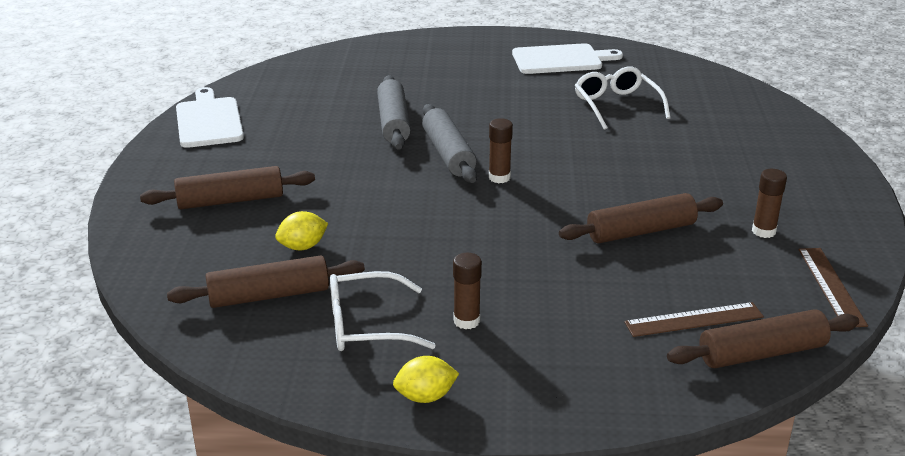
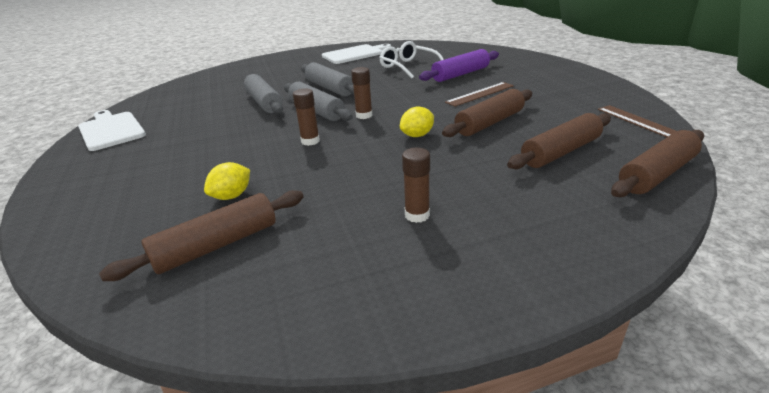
camera: 20 degrees left, 0 degrees up
brown rolling pin [140,166,315,209] -> brown rolling pin moved to [507,113,611,169]
white glasses [330,271,436,351] -> none
yellow lemon [393,356,459,403] -> yellow lemon moved to [400,106,434,137]
brown ruler [624,302,764,337] -> brown ruler moved to [445,82,514,107]
brown glue stick [752,169,787,238] -> brown glue stick moved to [293,89,320,146]
none -> grey rolling pin [301,62,354,96]
none -> purple rolling pin [419,49,499,82]

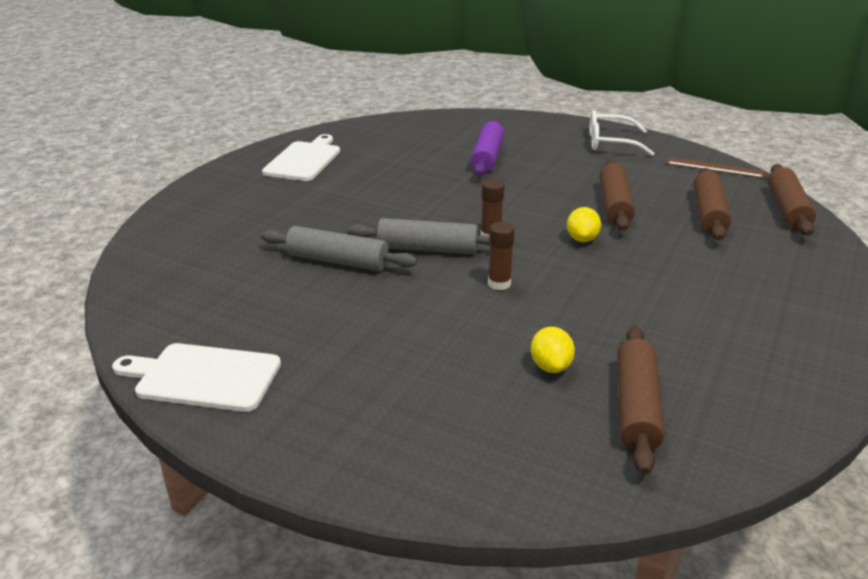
camera: 45 degrees left, 0 degrees up
grey rolling pin [301,62,354,96] -> none
white glasses [379,41,444,78] -> white glasses moved to [590,110,655,156]
brown glue stick [402,148,430,223] -> none
brown ruler [445,82,514,107] -> none

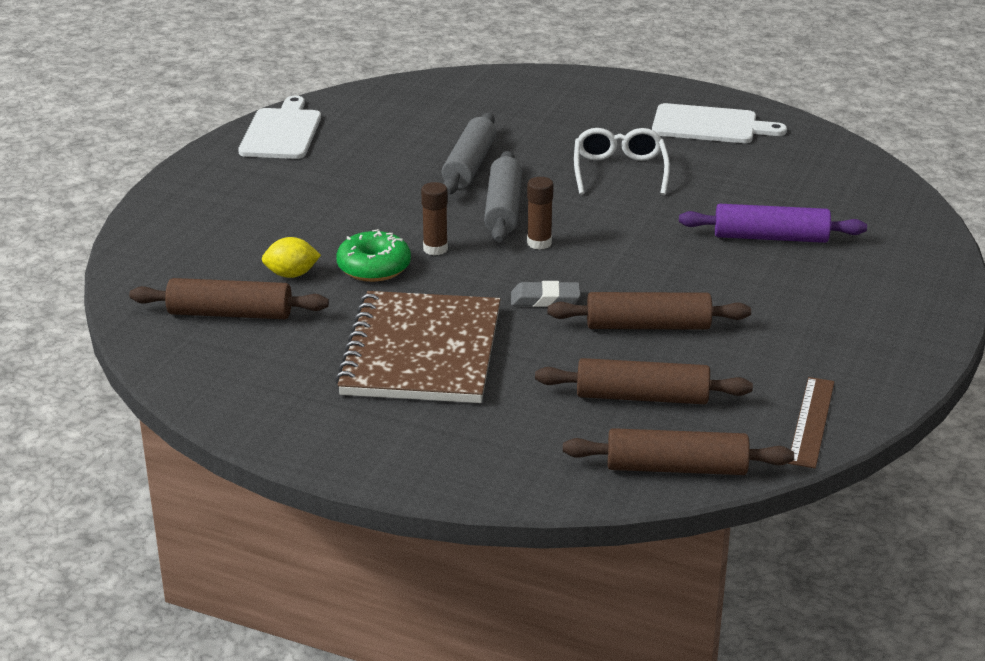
camera: 85 degrees right, 0 degrees up
yellow lemon [567,207,601,242] -> grey eraser [511,281,581,307]
white glasses [590,110,655,156] -> white glasses moved to [574,128,670,195]
none -> brown notebook [335,291,500,403]
none -> green donut [336,229,411,282]

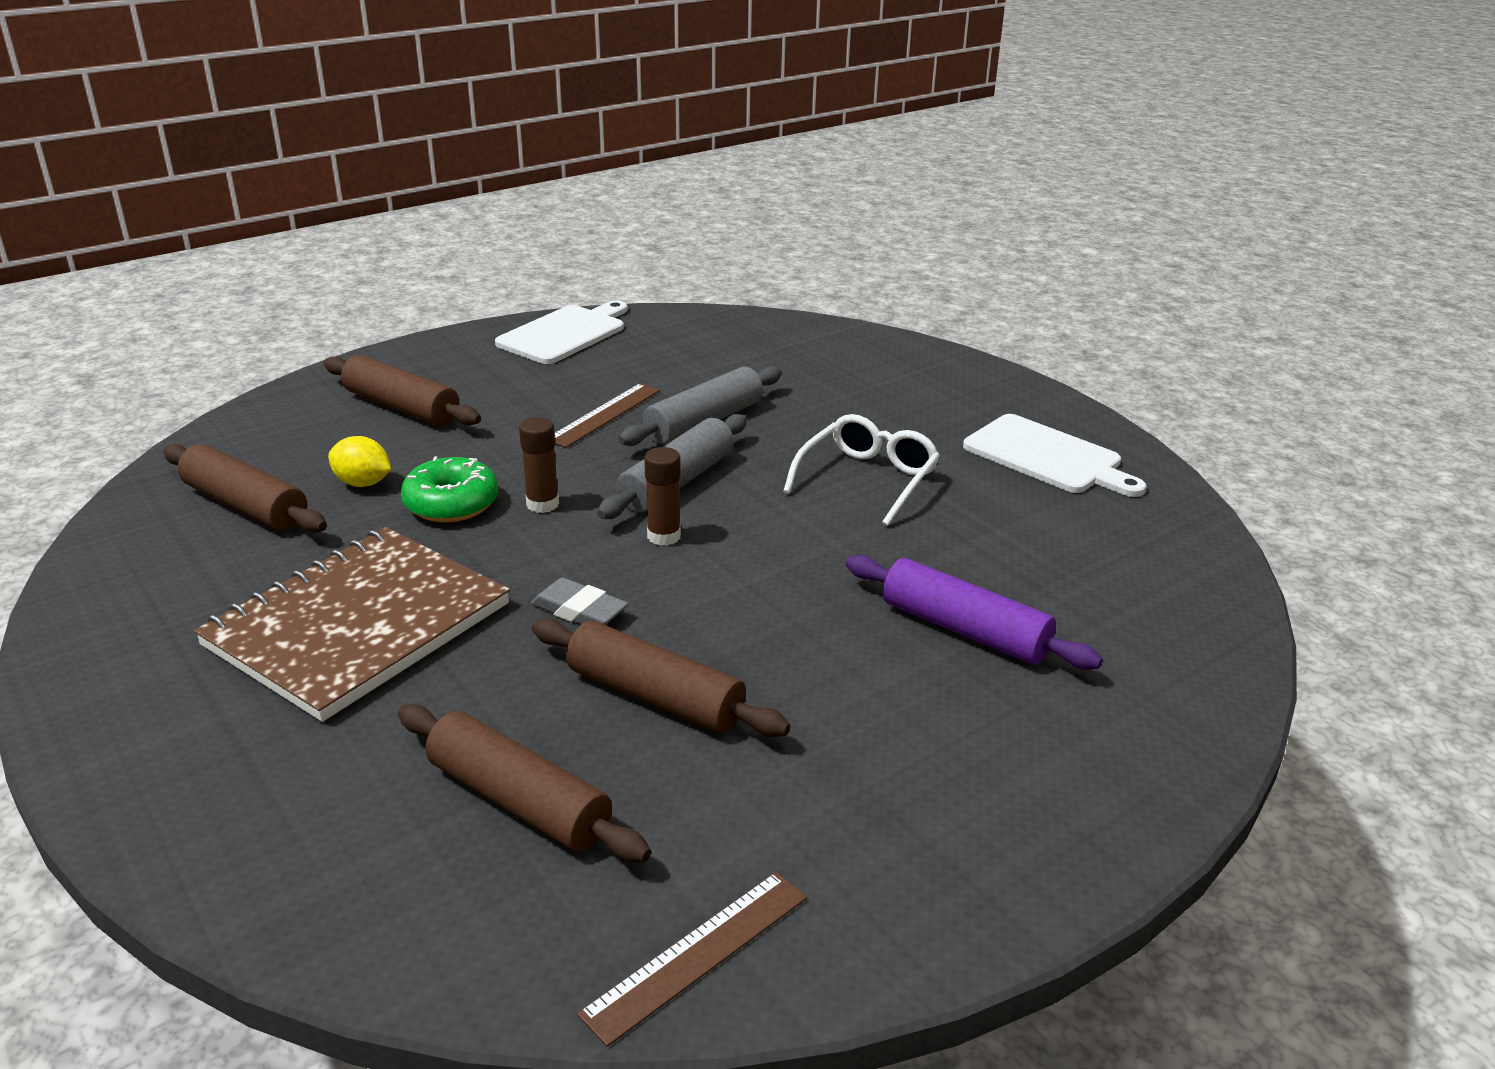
camera: 30 degrees right, 0 degrees up
brown rolling pin [563,428,794,475] -> brown rolling pin moved to [324,355,481,426]
none -> brown ruler [555,383,660,448]

